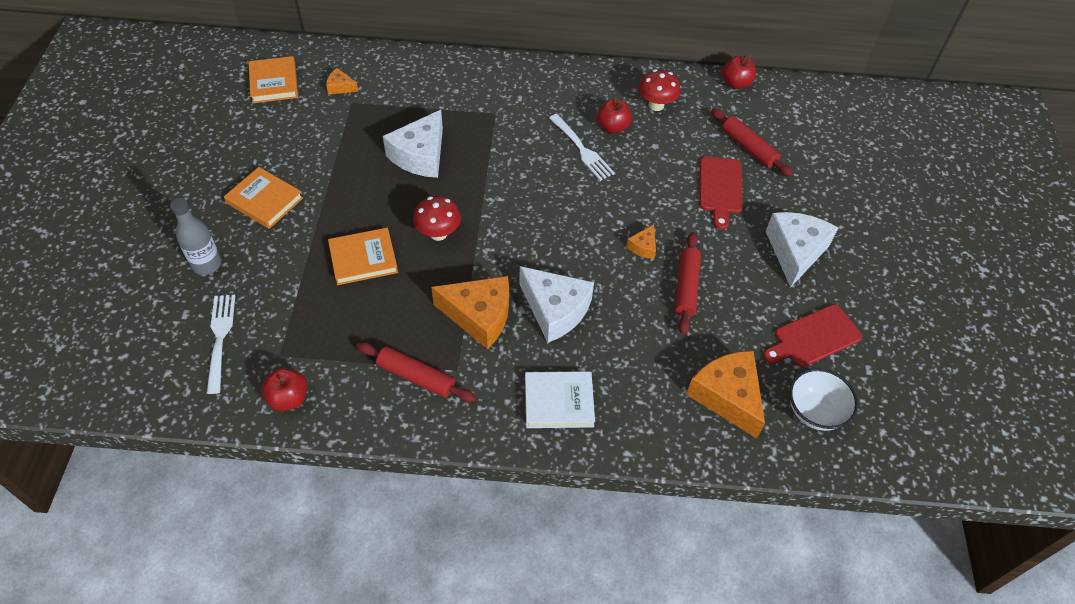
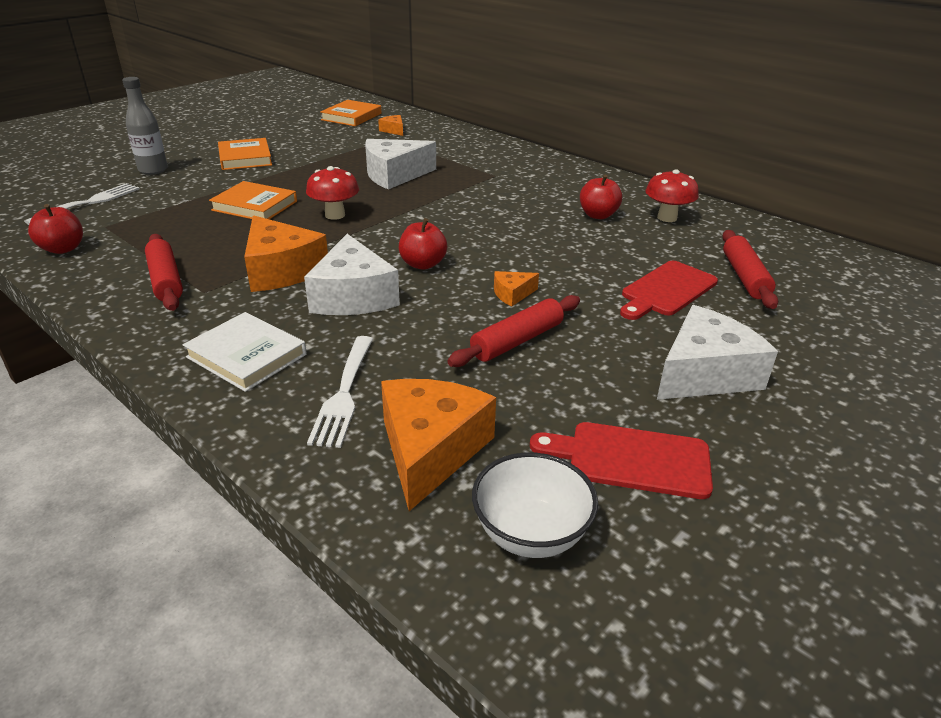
camera: 40 degrees right, 20 degrees down
white fork [549,114,615,181] -> white fork moved to [307,336,373,448]
red apple [722,55,756,89] -> red apple moved to [399,218,447,270]

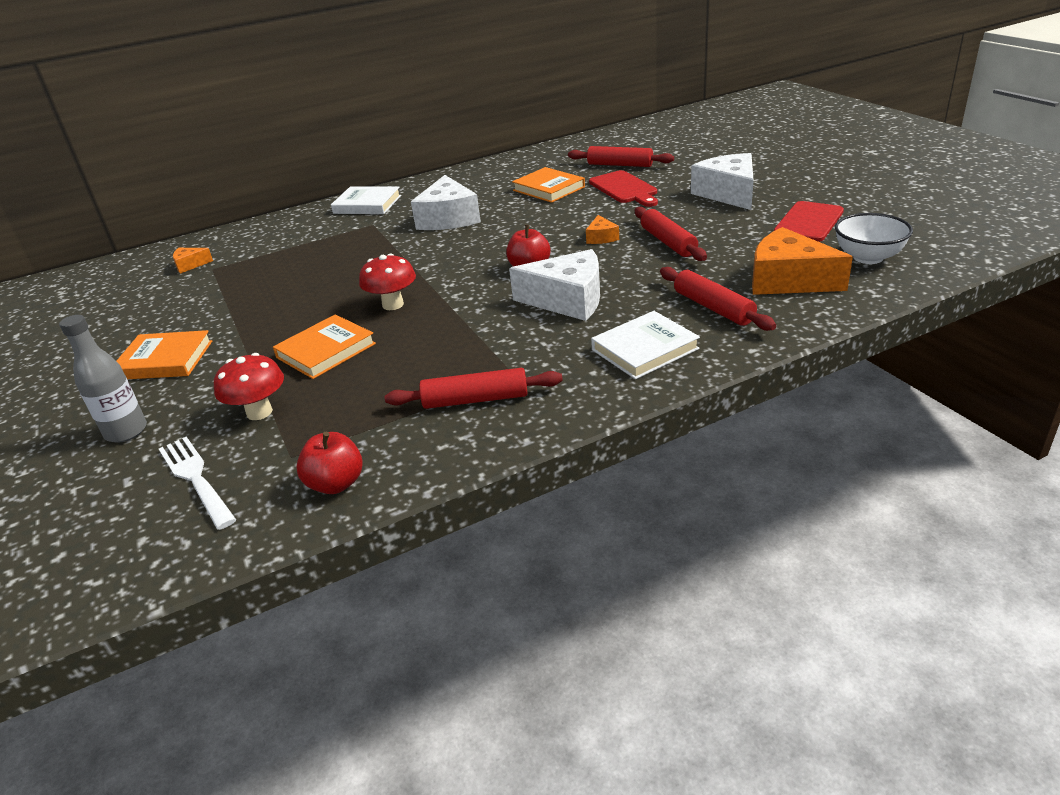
camera: 65 degrees left, 0 degrees up
orange cheese [244,215,328,292] -> none
white fork [307,336,373,448] -> red rolling pin [660,267,776,331]
orange book [320,100,381,126] -> orange book moved to [512,167,585,203]
white cheese [365,139,436,189] -> white cheese moved to [411,175,481,230]
red apple [580,174,622,219] -> none
red mushroom [646,169,699,222] -> red mushroom moved to [214,353,284,420]
none -> white book [331,187,401,214]

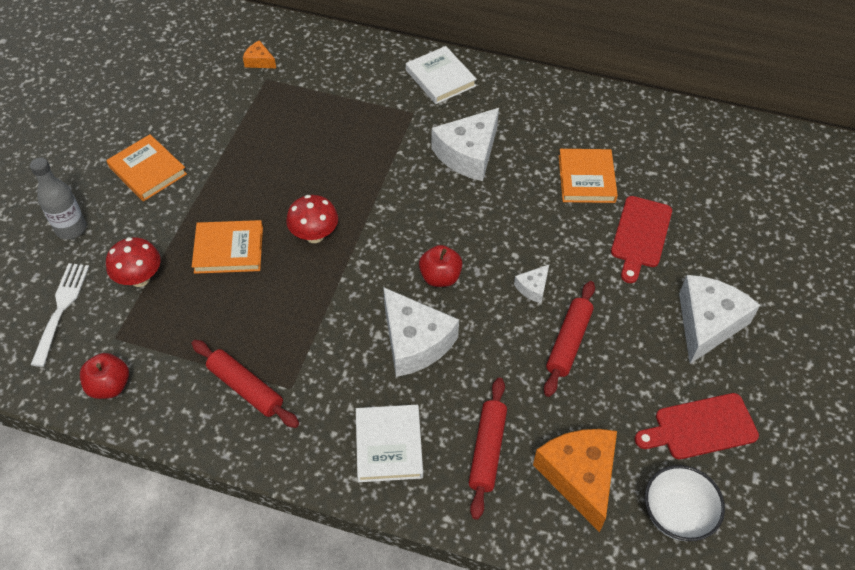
camera: 40 degrees right, 20 degrees up
red rolling pin [568,146,674,167] -> none
orange cheese [586,215,619,244] -> white cheese [514,265,549,303]
white book [591,311,700,379] -> white book turned 75 degrees clockwise [356,405,423,482]

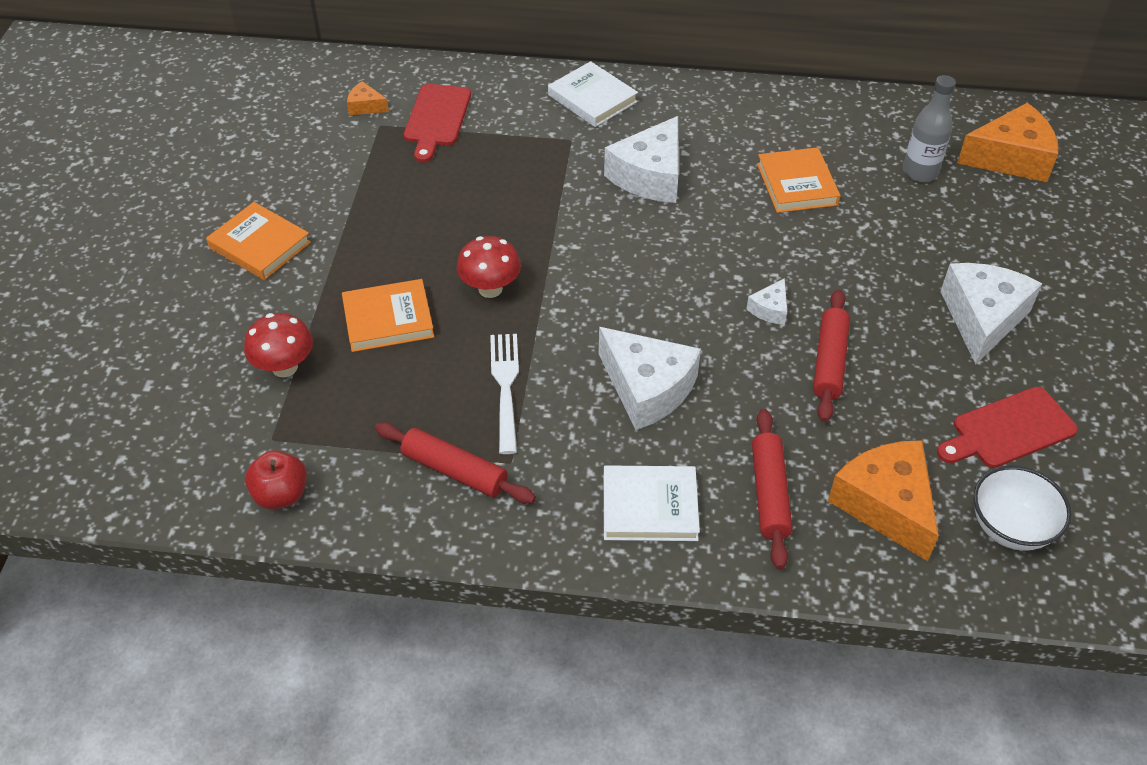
camera: 10 degrees left, 5 degrees down
grey bottle [30,158,86,240] -> grey bottle moved to [903,75,956,182]
white fork [31,263,90,367] -> white fork moved to [490,334,519,454]
white book [356,405,423,482] -> white book turned 75 degrees counterclockwise [604,465,700,541]
red apple [419,245,463,287] -> none
red cutting board [611,196,672,283] -> red cutting board moved to [404,84,471,162]
none -> orange cheese [957,103,1058,182]

